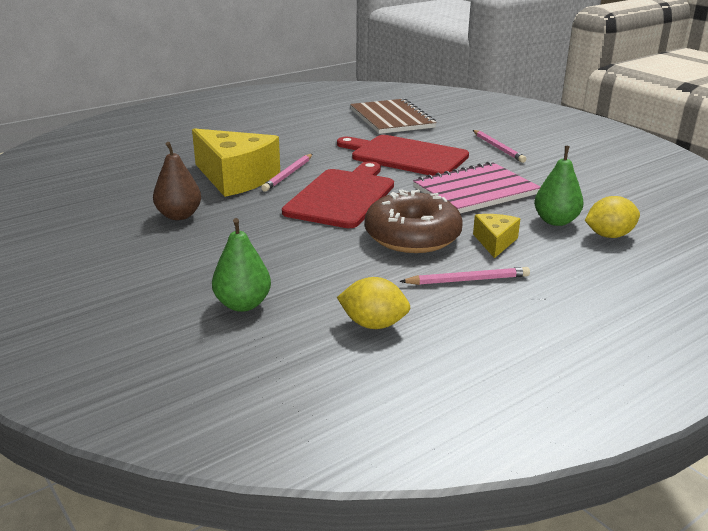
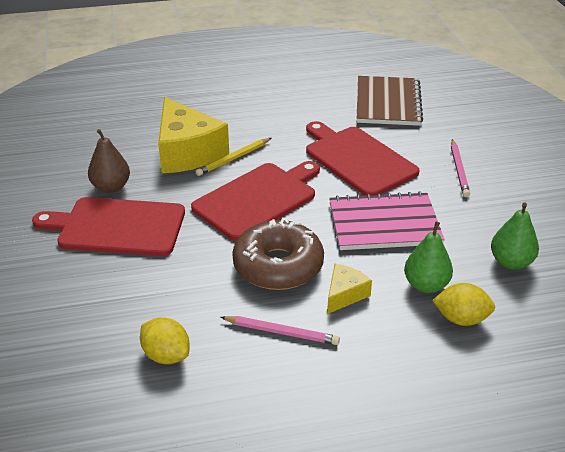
camera: 25 degrees right, 10 degrees up
green pear [212,218,271,312] -> green pear moved to [491,203,539,270]
pink pencil [261,154,312,192] -> yellow pencil [195,138,271,176]
none -> red cutting board [32,197,185,256]

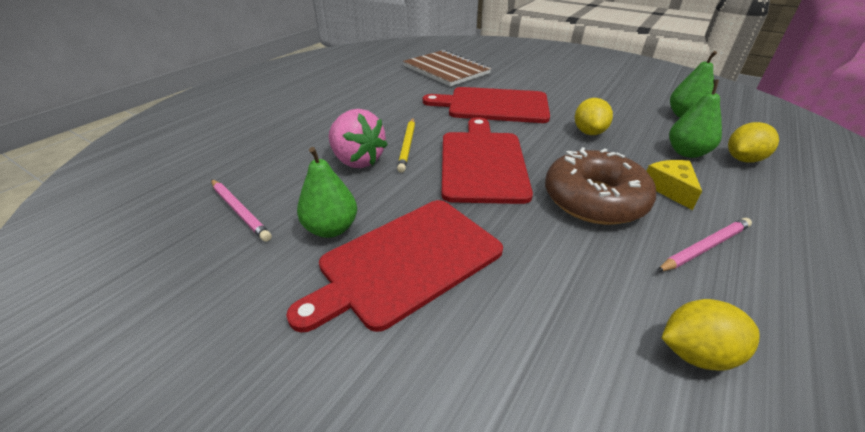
camera: 45 degrees left, 0 degrees up
brown pear [88,129,130,193] -> green pear [297,147,357,238]
yellow cheese [158,97,229,173] -> pink strawberry [329,109,388,168]
pink notebook [329,191,445,250] -> yellow lemon [575,98,613,135]
pink pencil [451,139,470,197] -> pink pencil moved to [211,179,272,242]

